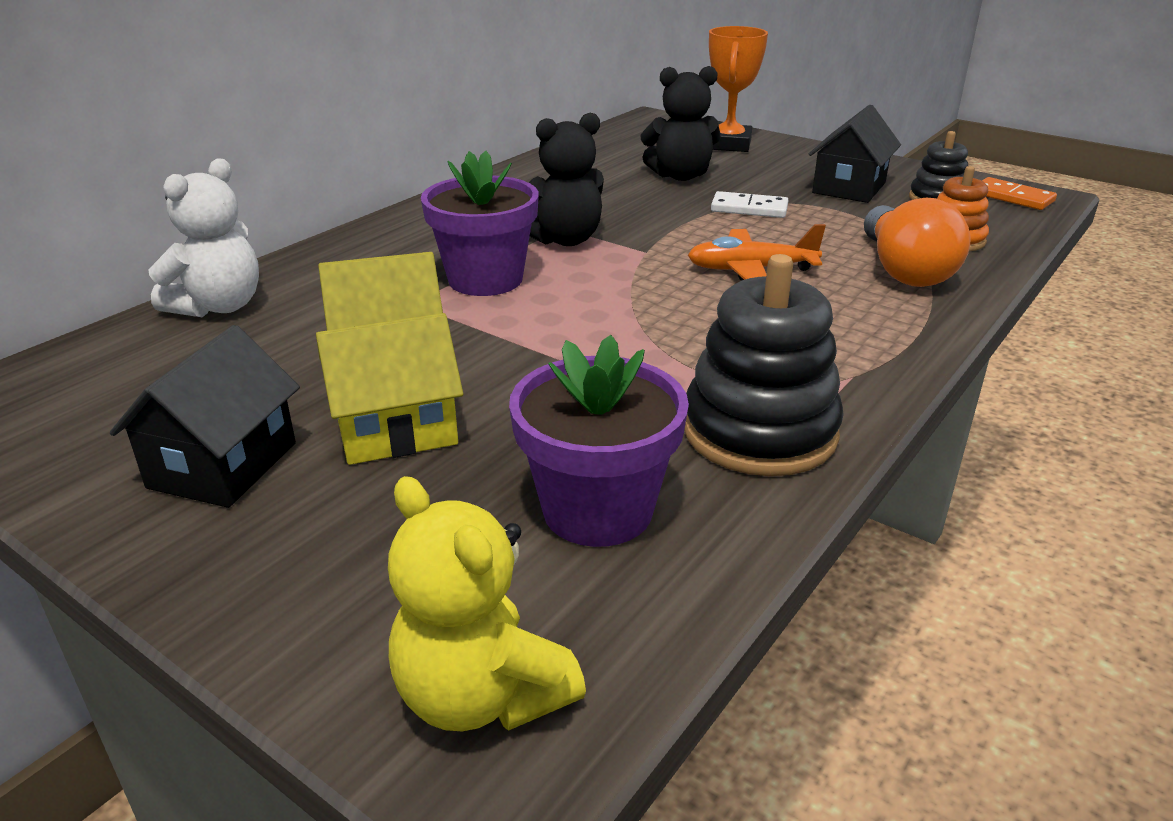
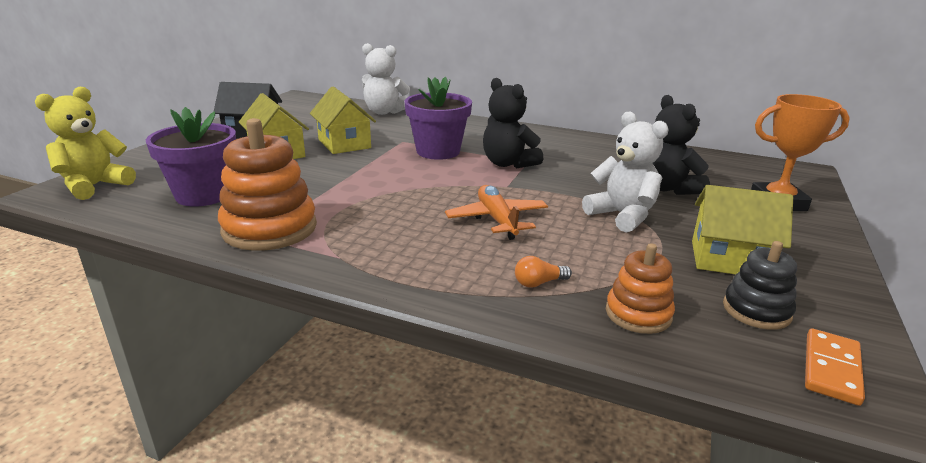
camera: 75 degrees right, 5 degrees down
black stacking toy [684,254,844,476] -> orange stacking toy [218,118,317,251]
white domino [711,191,788,218] -> white teddy bear [582,112,669,232]
black house [809,105,901,203] -> yellow house [692,185,793,275]
orange light bulb [864,197,970,287] -> orange light bulb [515,256,572,288], size x0.41

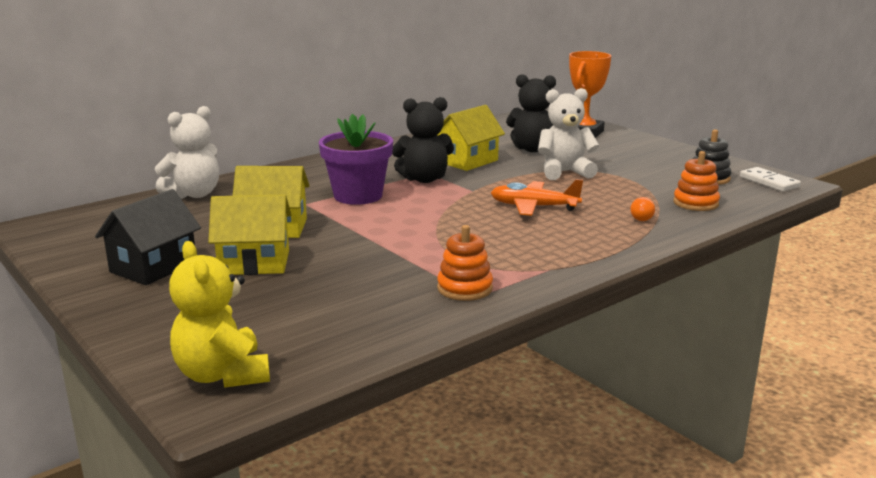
camera: 60 degrees left, 5 degrees down
purple flower pot [146,107,236,207] -> none
orange stacking toy [218,118,317,251] -> orange stacking toy [437,225,493,301], size x0.57
yellow house [692,185,793,275] -> yellow house moved to [437,105,505,171]
orange domino [805,328,865,406] -> white domino [740,167,801,192]

